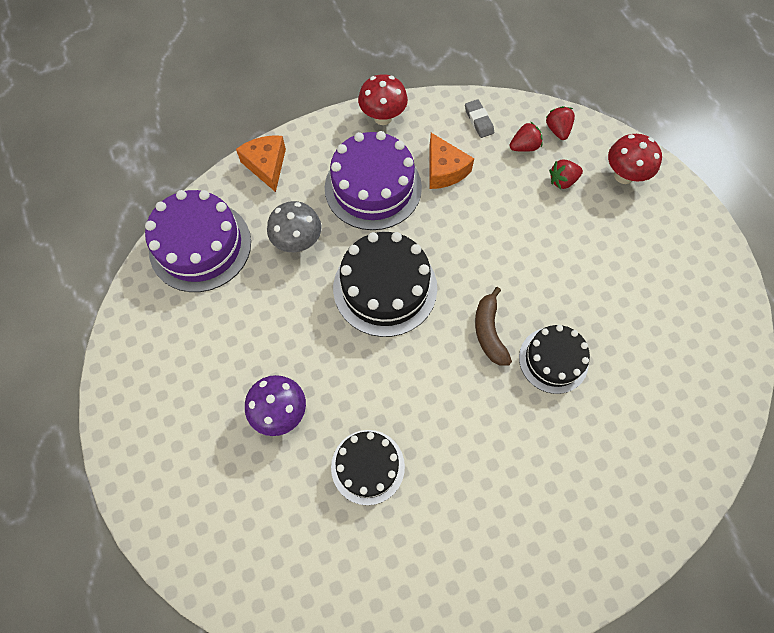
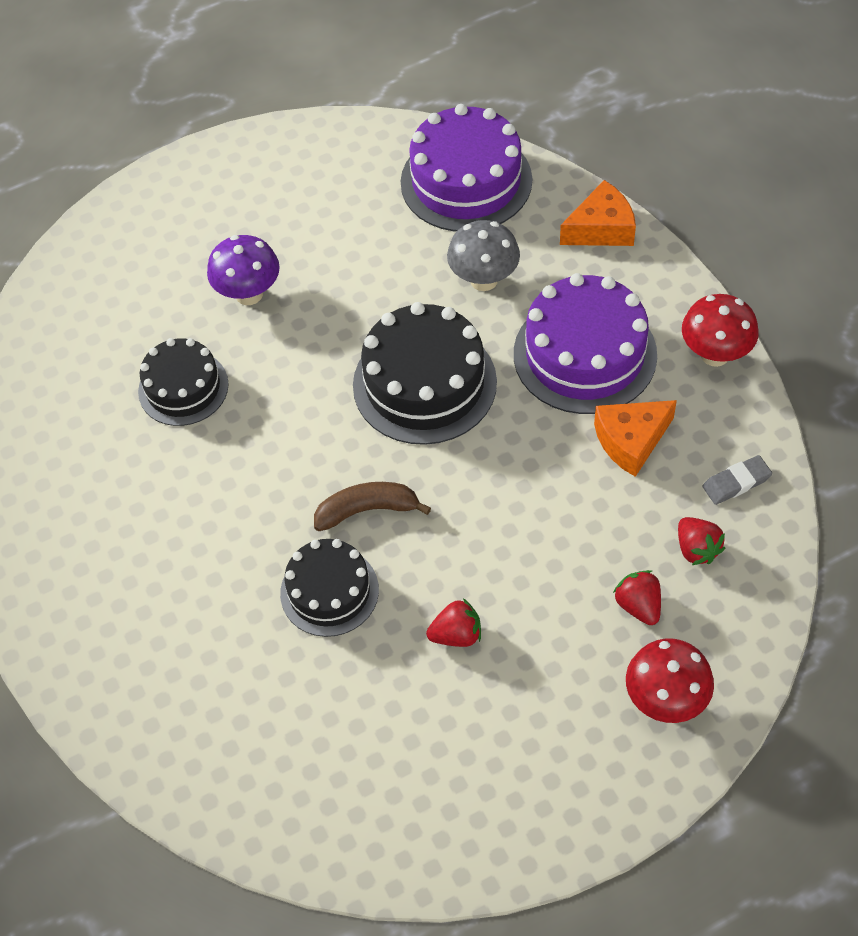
camera: 90 degrees right, 10 degrees down
red strawberry [546,106,575,140] -> red strawberry moved to [426,598,481,647]

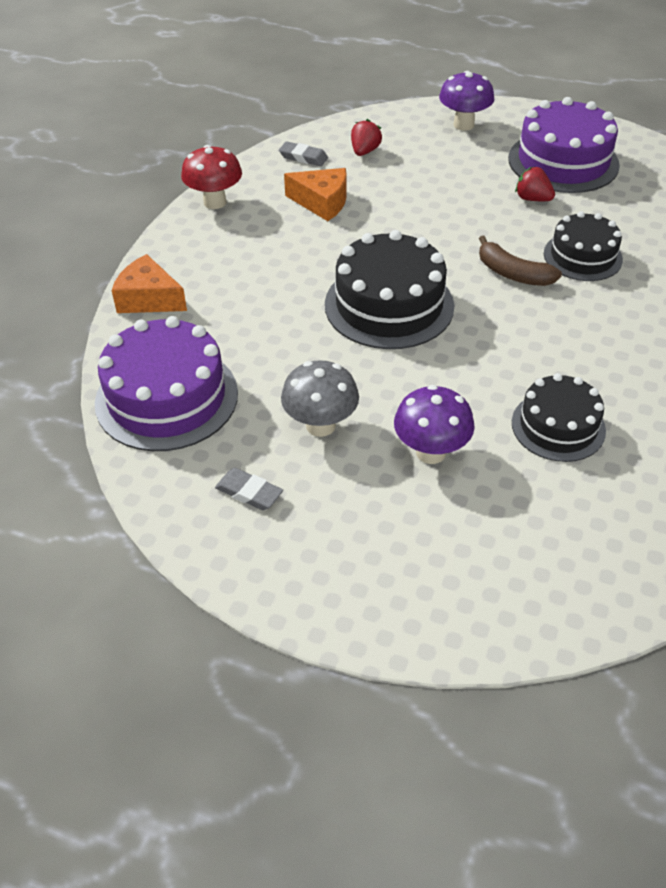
camera: 135 degrees left, 10 degrees down
grey mushroom [447,220,520,291] -> grey mushroom moved to [281,360,359,437]
purple cake [514,273,657,414] -> purple cake moved to [508,97,620,193]
red strawberry [613,570,661,625] -> none
red mushroom [626,638,714,723] -> purple mushroom [439,71,494,131]
none -> grey eraser [215,468,283,510]

